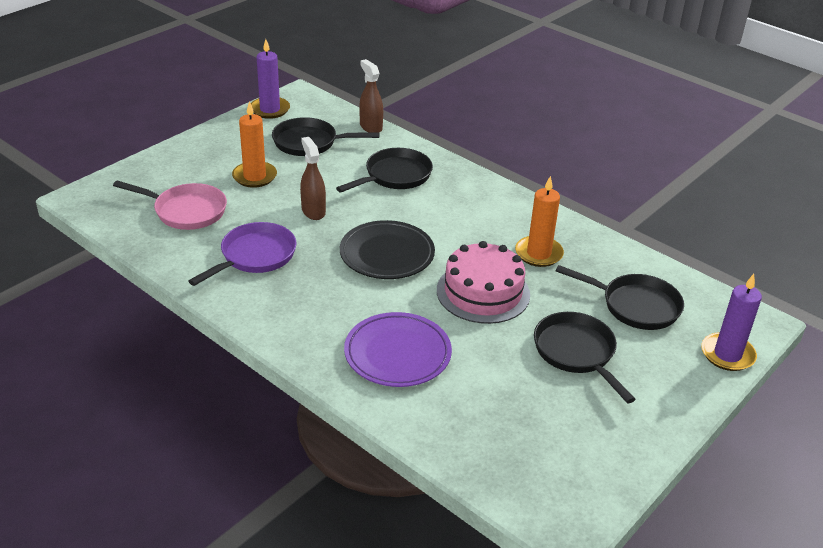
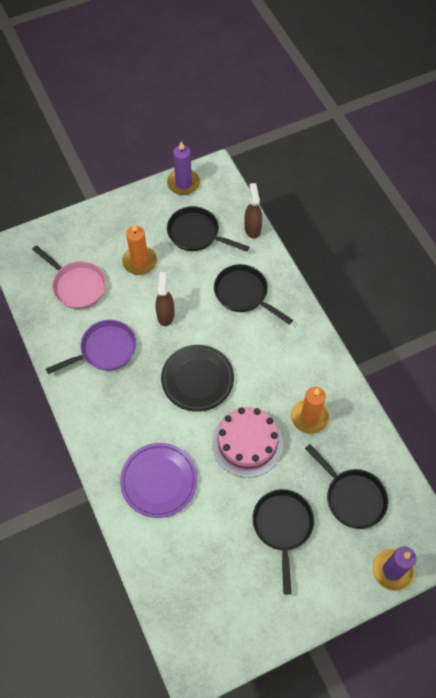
camera: 25 degrees right, 25 degrees up
black pan [336,148,433,193] -> black pan turned 120 degrees counterclockwise [214,264,293,325]

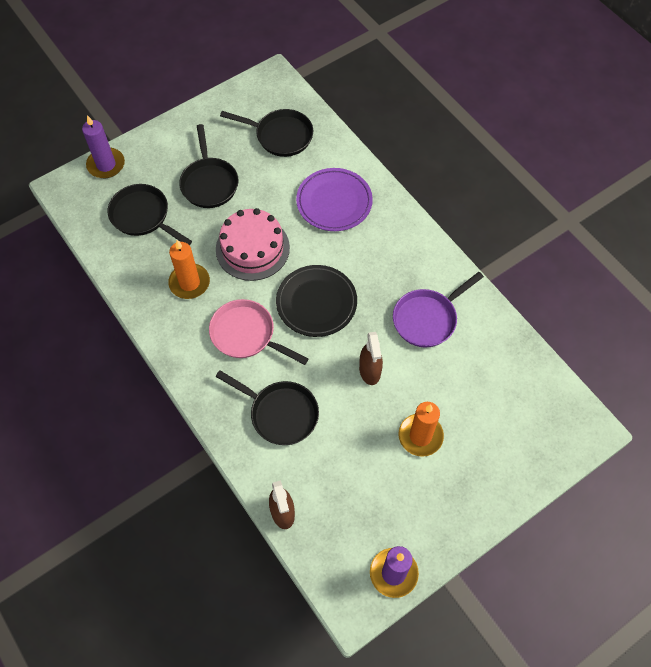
camera: 170 degrees right, 0 degrees up
pink pan [32,245,106,309] -> pink pan moved to [209,299,309,365]
black pan [167,206,249,252] -> black pan moved to [220,109,313,157]

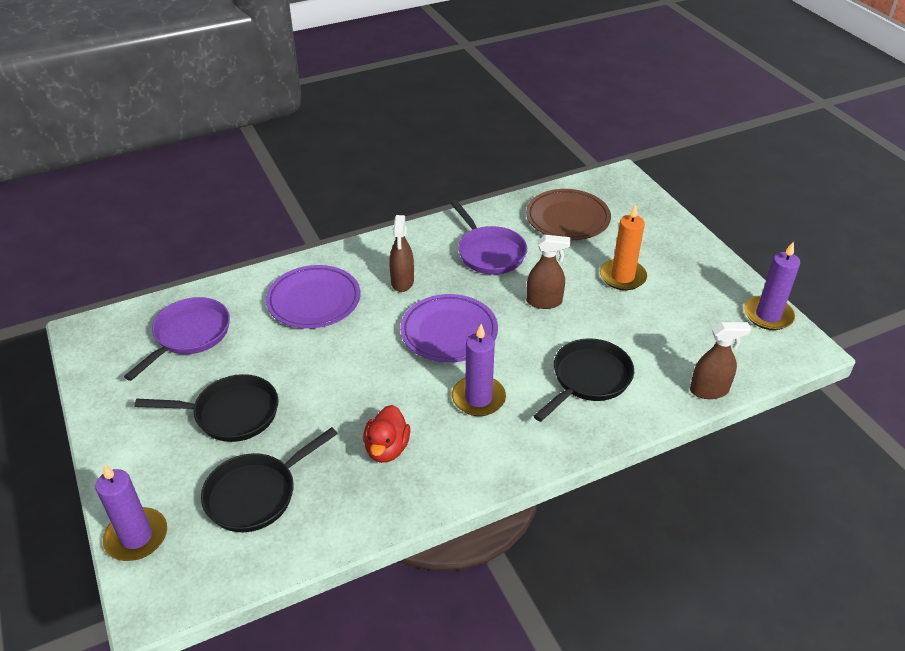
camera: 80 degrees left, 20 degrees down
orange candle [168,240,210,299] -> red duck [363,405,410,463]
pink pan [209,299,309,365] -> purple candle [452,324,506,416]
pink cake [216,208,290,281] -> none
black pan [220,109,313,157] -> purple pan [124,297,230,381]
black plate [276,265,357,337] -> purple plate [400,294,498,363]
none -> brown spray bottle [389,215,414,292]
none -> brown plate [526,189,611,240]

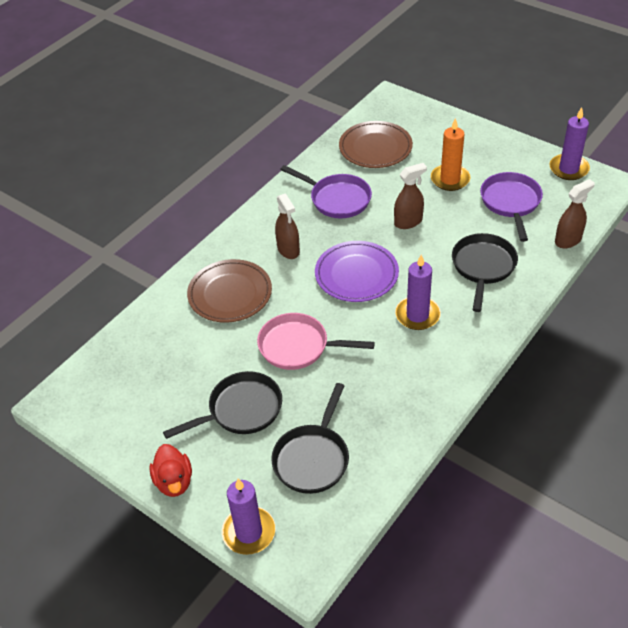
camera: 25 degrees left, 5 degrees up
purple pan [124,297,230,381] -> purple pan moved to [480,172,543,242]
purple plate [266,265,360,329] -> brown plate [187,259,272,323]
red duck [363,405,410,463] -> red duck moved to [149,444,192,497]
none -> pink pan [257,313,375,370]

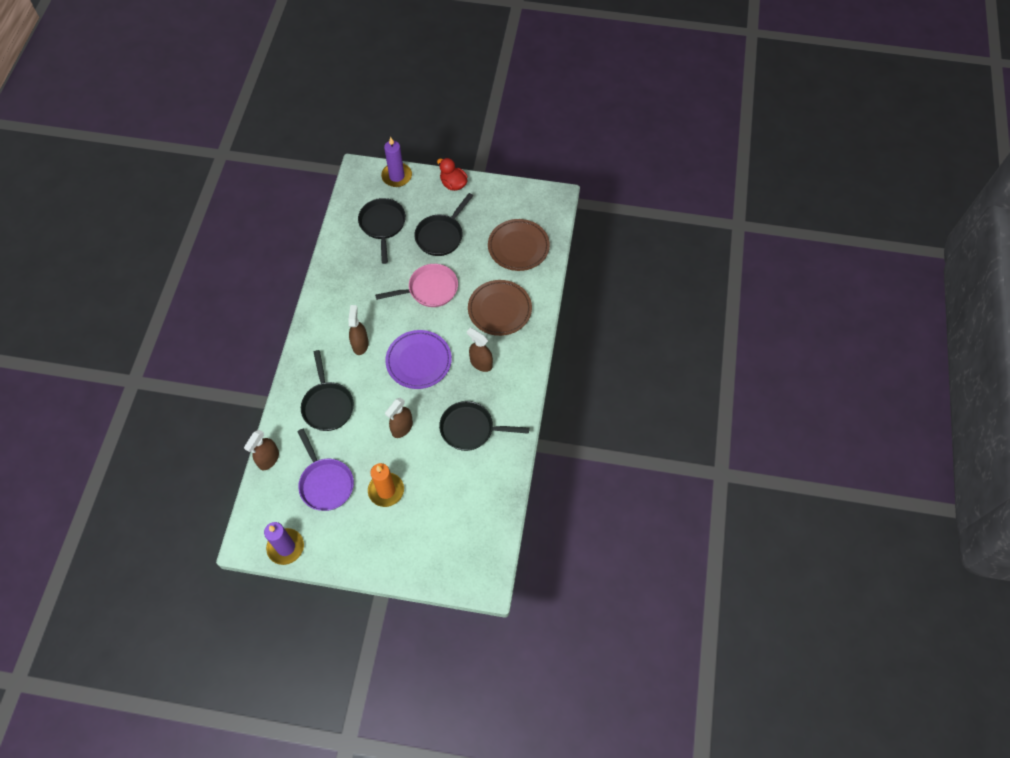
camera: 150 degrees right, 15 degrees up
purple pan [280,165,372,218] -> black pan [439,401,529,451]
brown plate [339,121,413,168] -> brown plate moved to [488,219,550,271]
purple candle [395,255,441,330] -> brown spray bottle [348,305,369,355]

